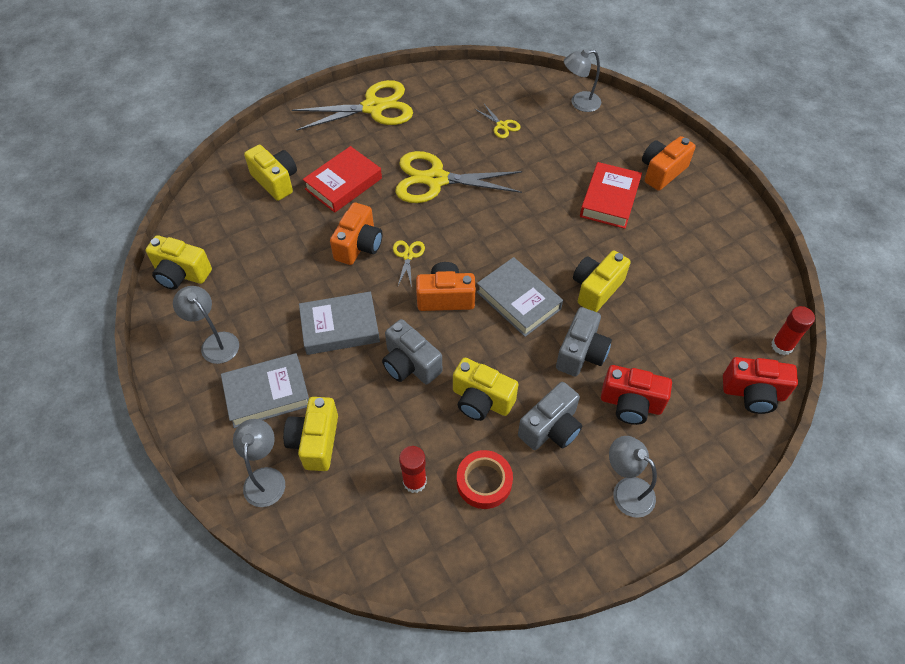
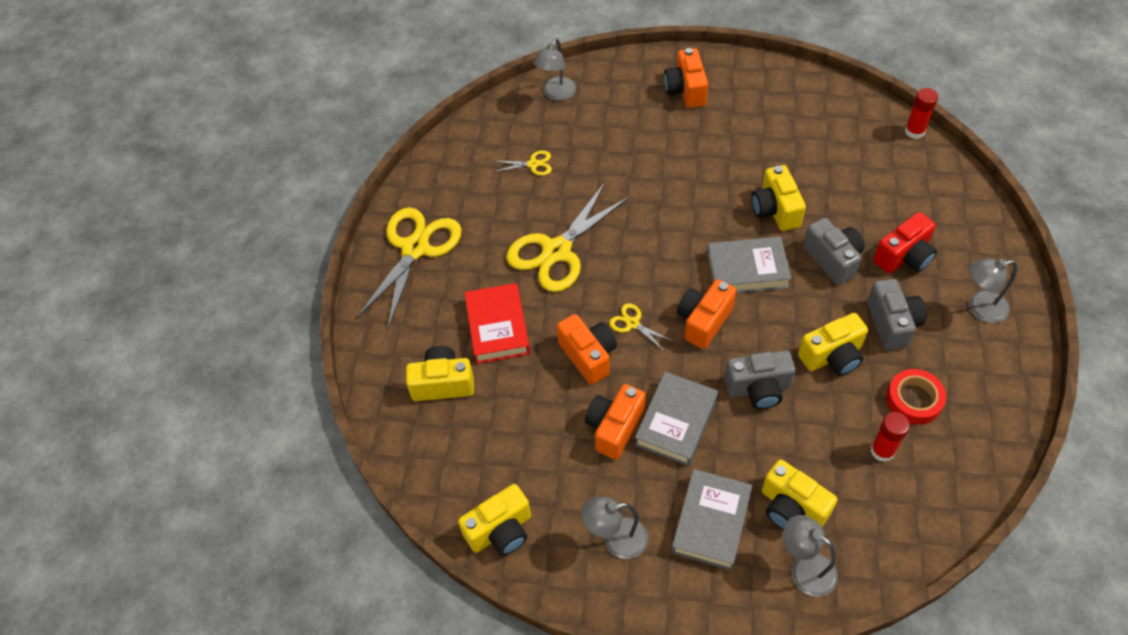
camera: 50 degrees left, 0 degrees up
red book [580,162,642,229] -> none
red camera [723,357,798,414] -> none
none -> orange camera [585,384,646,460]

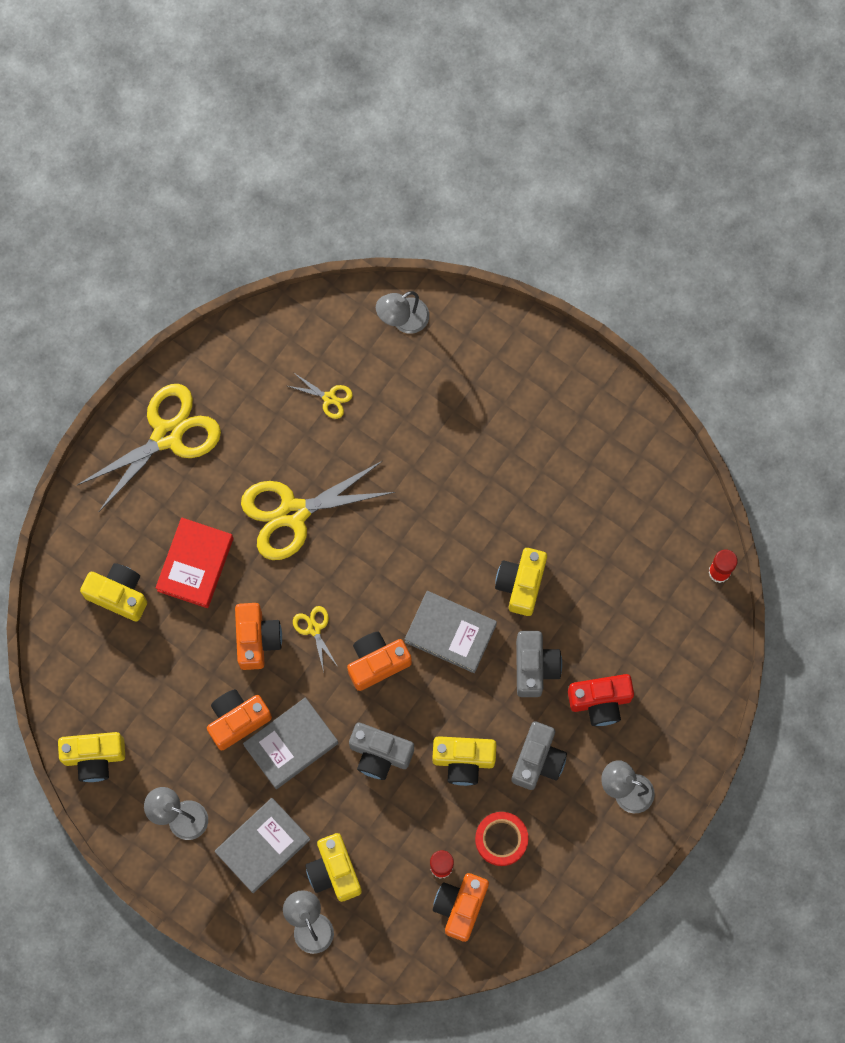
camera: 25 degrees right, 20 degrees up
orange camera [664,48,708,108] -> orange camera moved to [433,873,489,942]

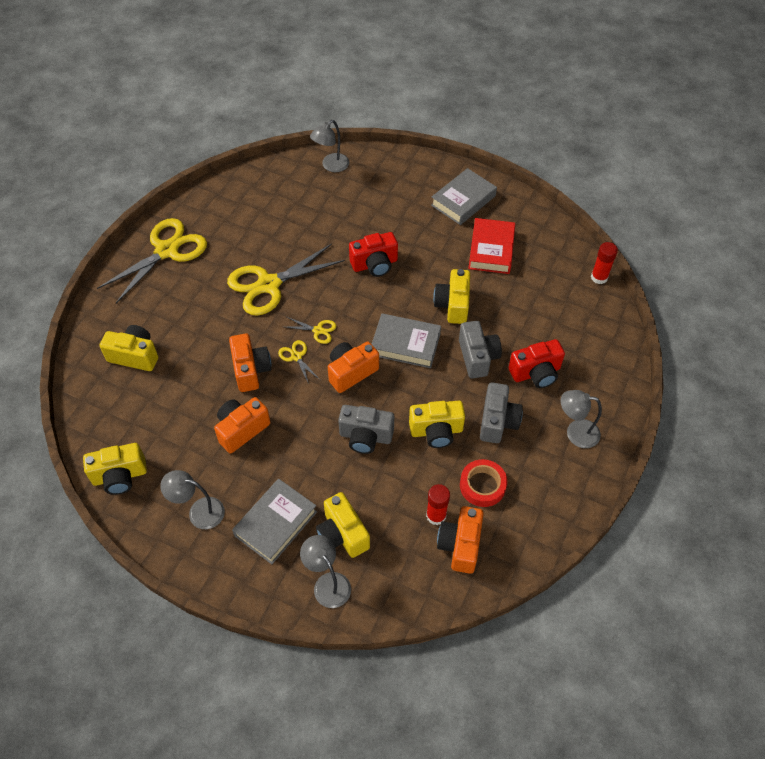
camera: 10 degrees left, 20 degrees down
red book [155,518,233,608] -> red book moved to [468,218,515,274]
grey book [243,697,338,789] -> grey book moved to [431,168,497,225]
yellow scissors [288,372,353,419] -> yellow scissors moved to [285,317,337,344]
none -> red camera [349,232,398,277]

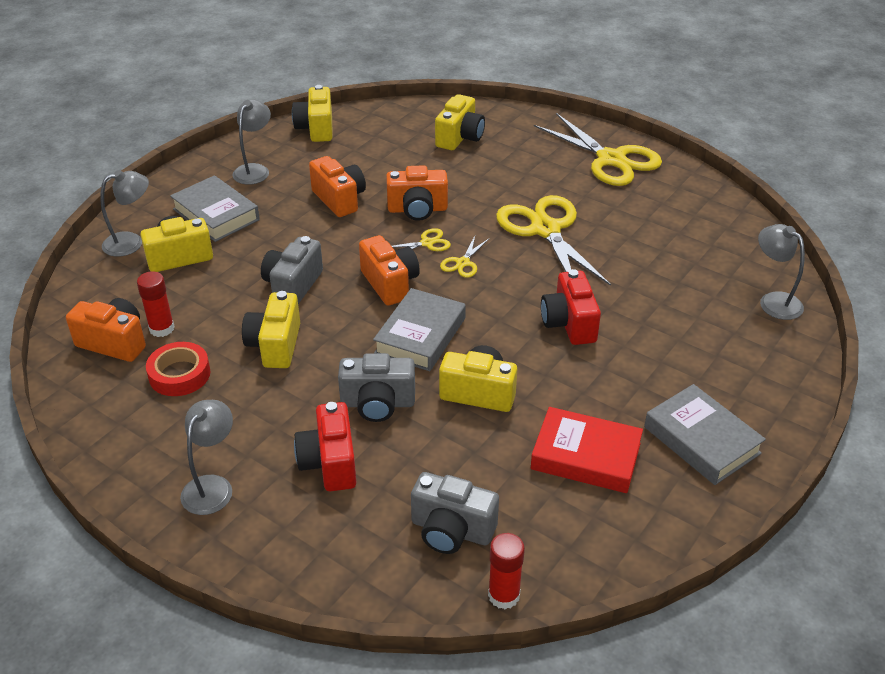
camera: 100 degrees right, 15 degrees down
grey camera [480,382,523,443] -> grey camera moved to [411,472,499,554]

